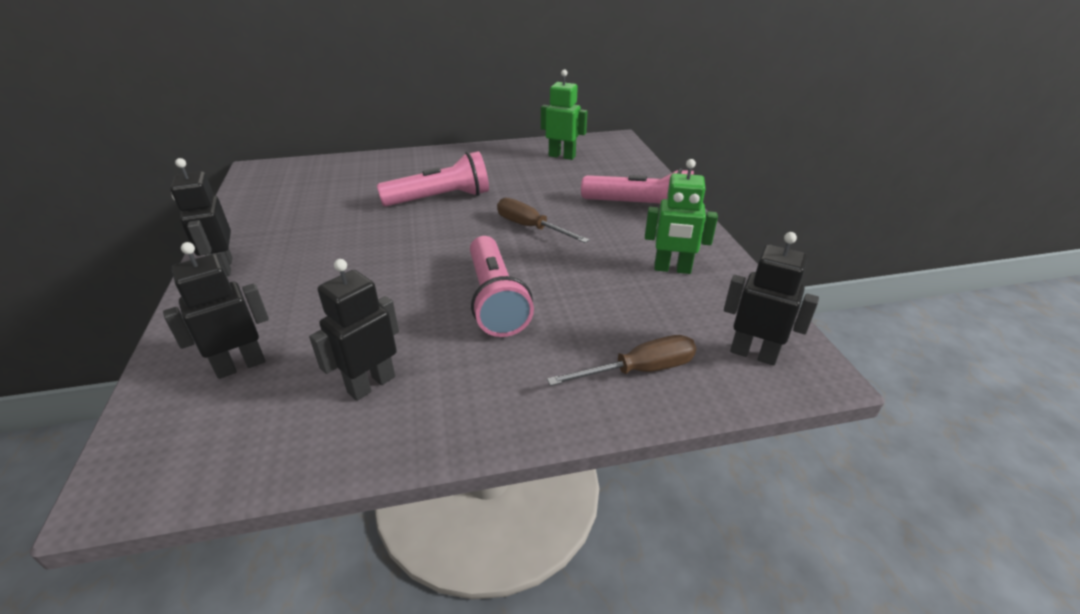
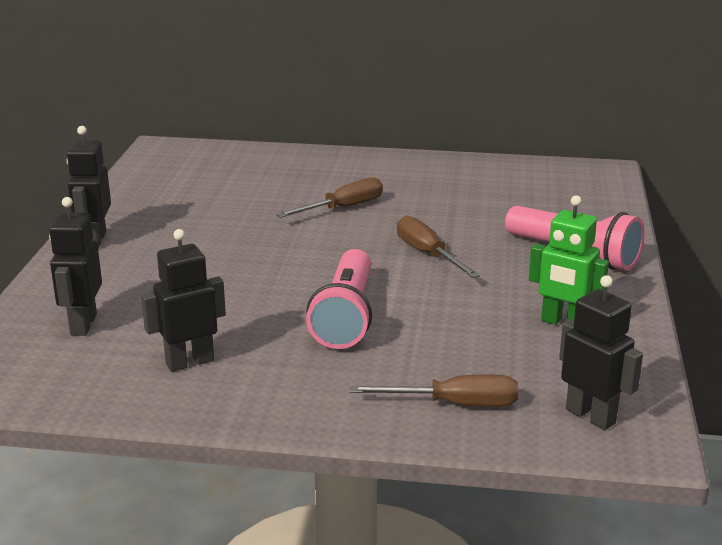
camera: 20 degrees right, 10 degrees down
black robot [163,242,269,379] -> black robot turned 75 degrees counterclockwise [49,197,102,336]
pink flashlight [377,151,489,207] -> brown screwdriver [276,177,383,218]
green robot [541,69,588,160] -> none

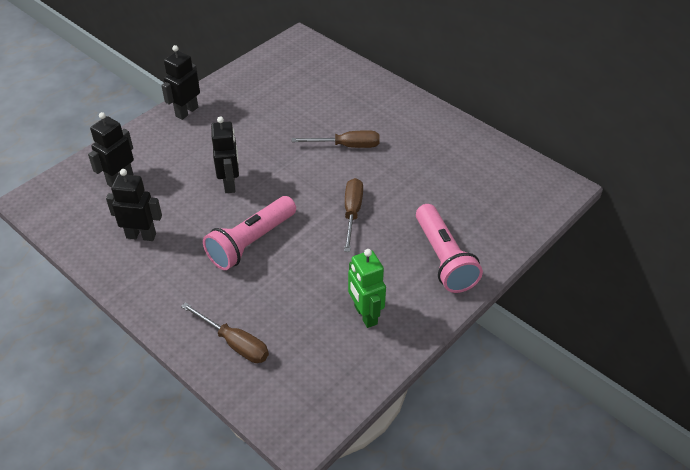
camera: 35 degrees right, 20 degrees up
black robot [559,275,643,430] -> black robot moved to [211,116,239,193]

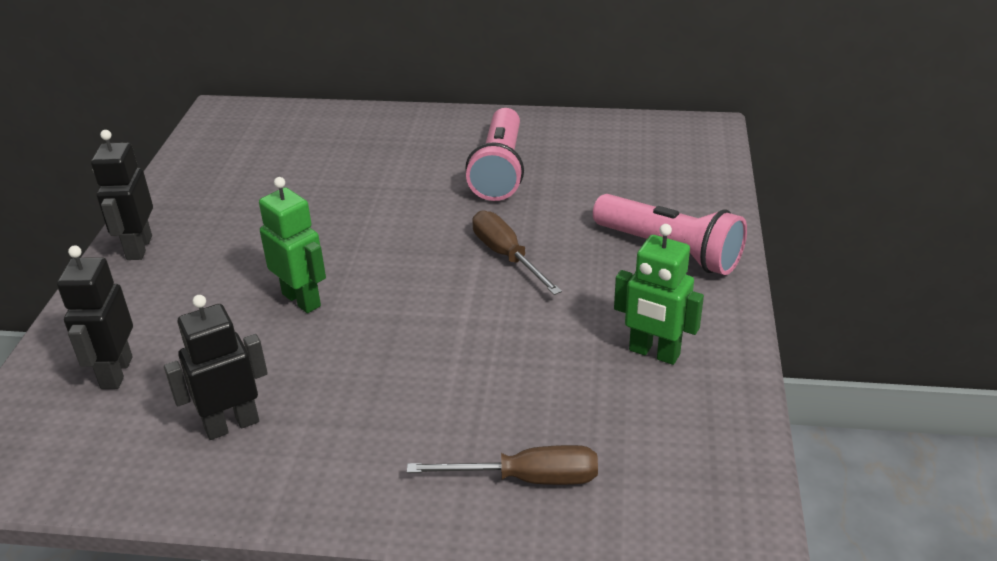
camera: 35 degrees left, 10 degrees down
pink flashlight [203,196,296,270] -> pink flashlight moved to [465,108,524,201]
black robot [211,116,239,193] -> green robot [259,177,326,313]
brown screwdriver [292,130,380,148] -> none

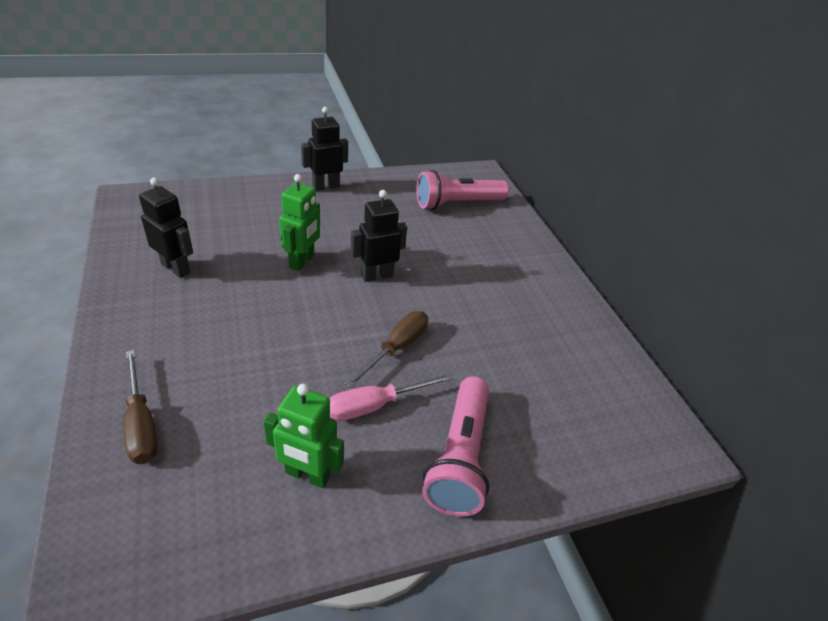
camera: 60 degrees right, 5 degrees up
black robot [57,245,133,389] -> black robot moved to [350,190,407,282]
pink flashlight [465,108,524,201] -> pink flashlight moved to [416,170,509,210]
green robot [614,224,704,365] -> green robot turned 75 degrees counterclockwise [264,384,344,488]
none -> pink screwdriver [330,373,454,421]

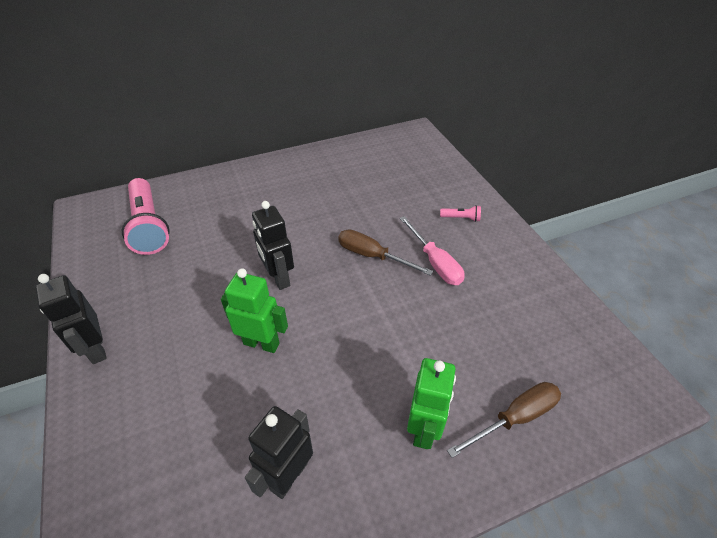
camera: 90 degrees left, 5 degrees up
green robot [264,384,344,488] -> green robot moved to [407,358,456,449]
pink flashlight [422,376,489,517] -> pink flashlight [440,205,481,222], size x0.41

